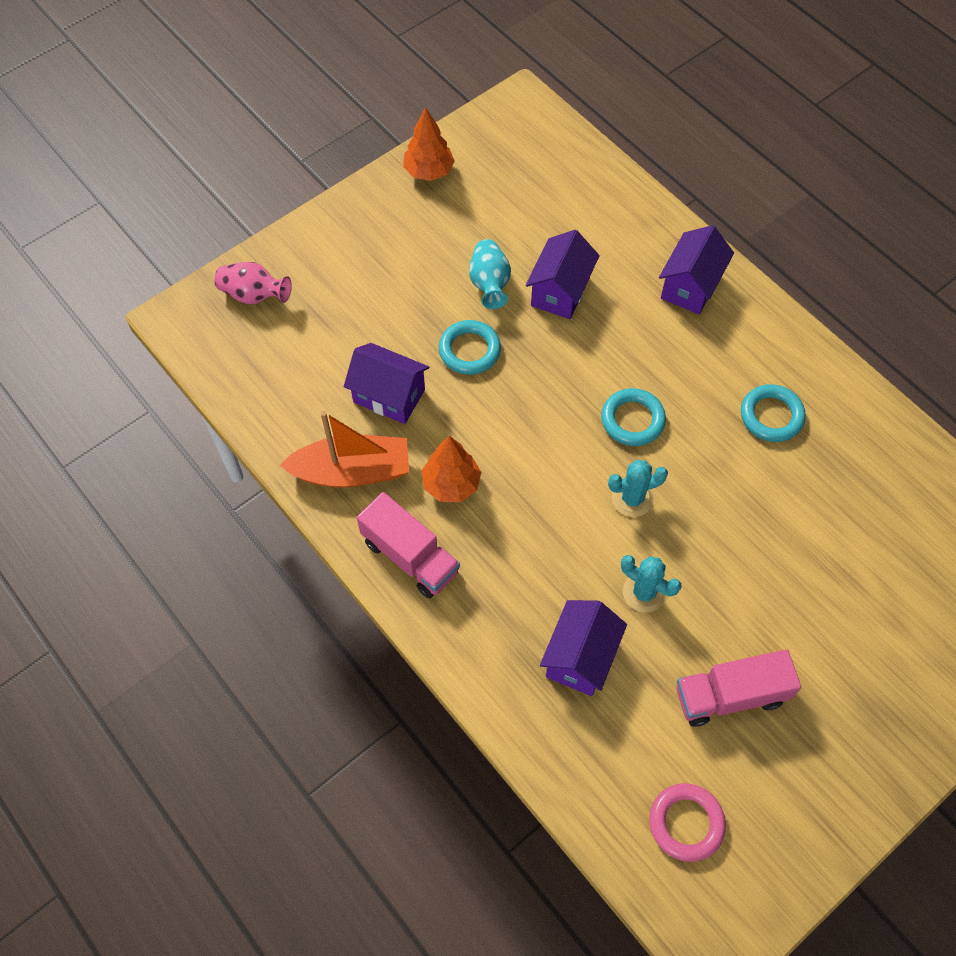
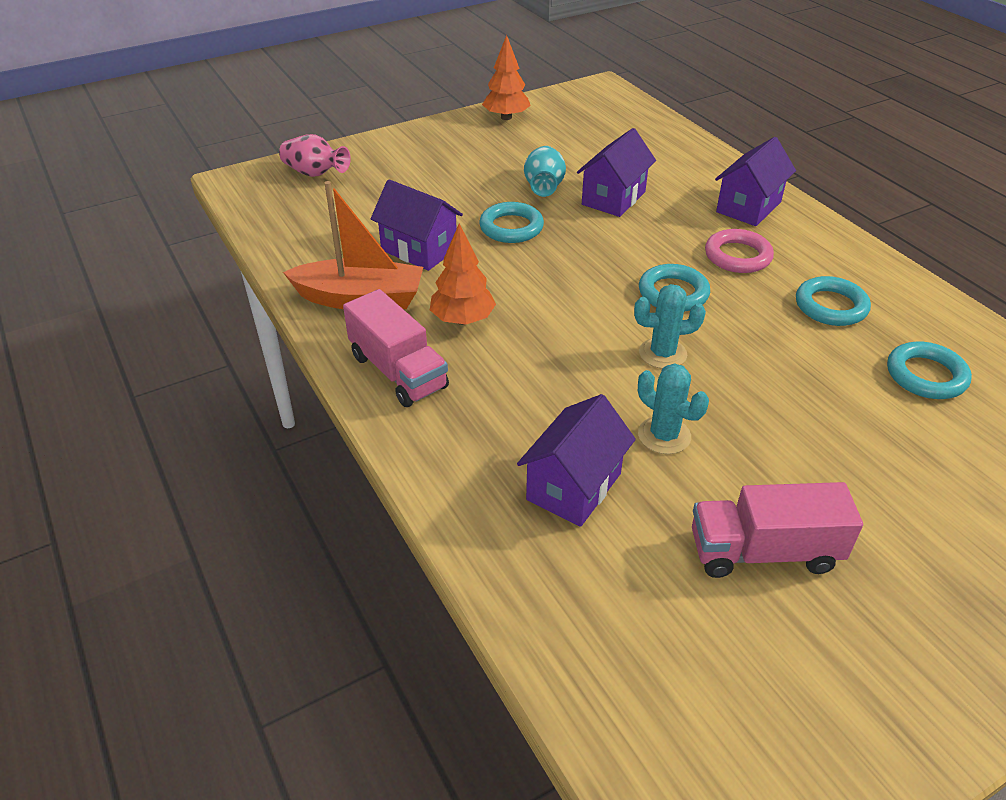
camera: 10 degrees right, 20 degrees down
pink ring [649,783,726,862] -> pink ring moved to [705,229,774,273]
none -> turquoise ring [887,342,972,399]

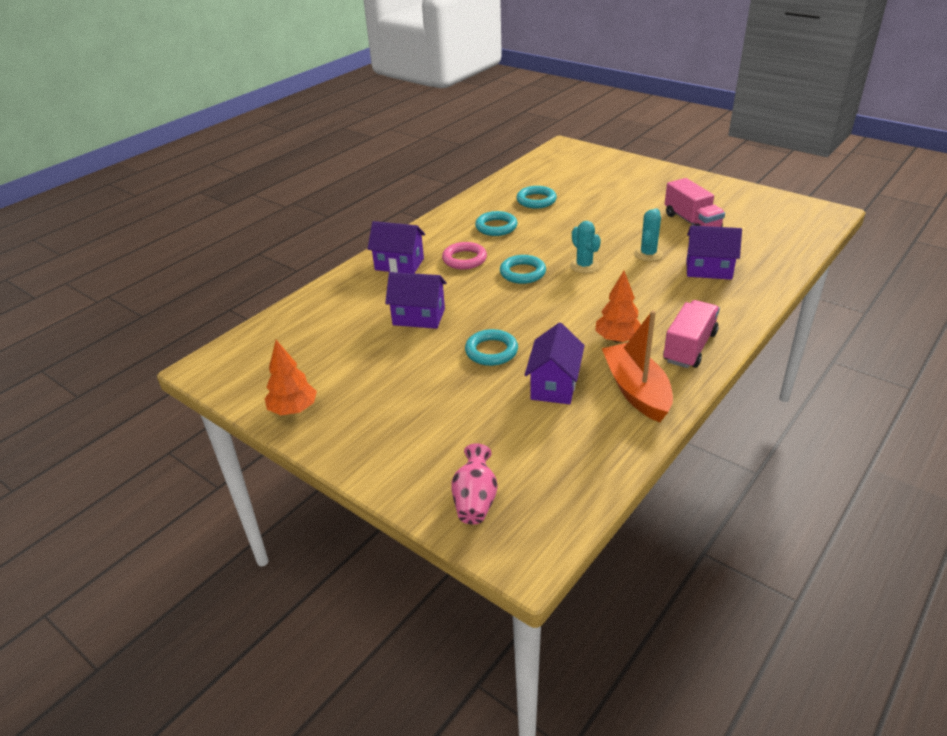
camera: 110 degrees left, 5 degrees down
turquoise vase [524,146,566,197] -> none

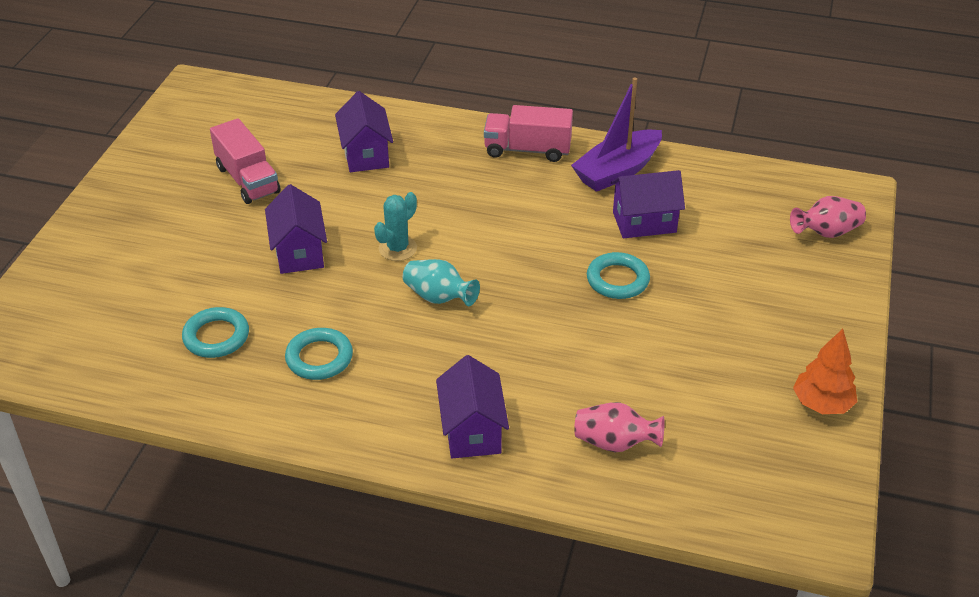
camera: 115 degrees left, 5 degrees up
purple house [385,272,447,329] -> purple house moved to [265,184,327,274]
pink ring [442,242,487,269] -> none
turquoise ring [500,255,546,284] -> turquoise vase [403,259,480,306]
orange tree [595,271,641,343] -> none
orange boat [602,310,673,422] -> purple boat [571,77,662,192]
turquoise cactus [634,208,663,261] -> none
pink truck [665,178,725,227] -> pink truck turned 105 degrees clockwise [210,118,281,204]
none -> pink vase [574,402,664,452]

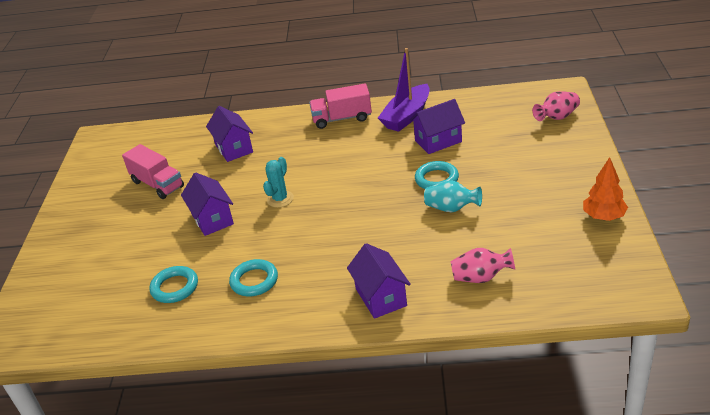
camera: 10 degrees left, 5 degrees down
turquoise vase [403,259,480,306] -> turquoise vase moved to [424,181,482,212]

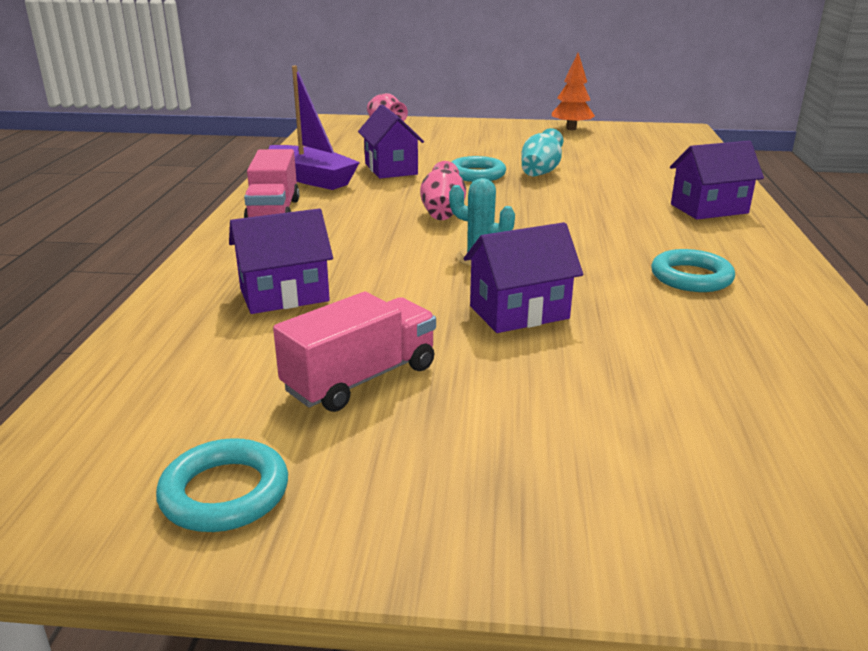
camera: 90 degrees left, 10 degrees down
turquoise ring [150,266,198,303] -> turquoise ring moved to [156,438,288,532]
pink vase [451,248,515,283] -> pink vase moved to [420,161,466,220]

